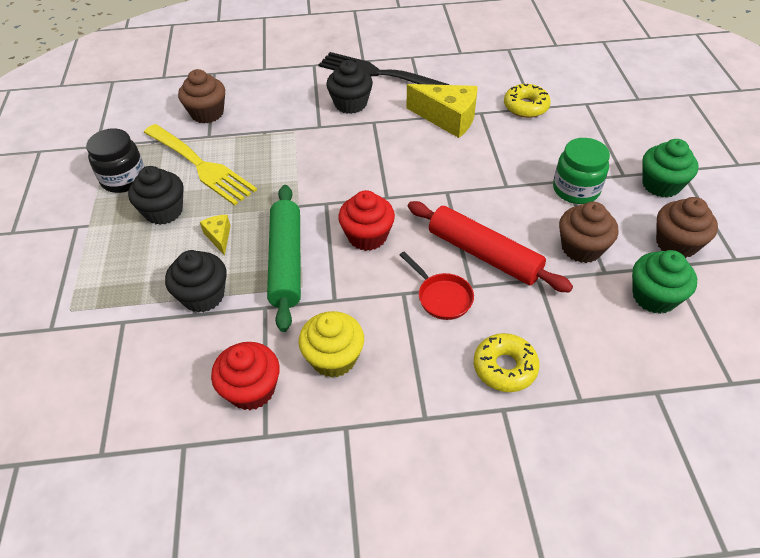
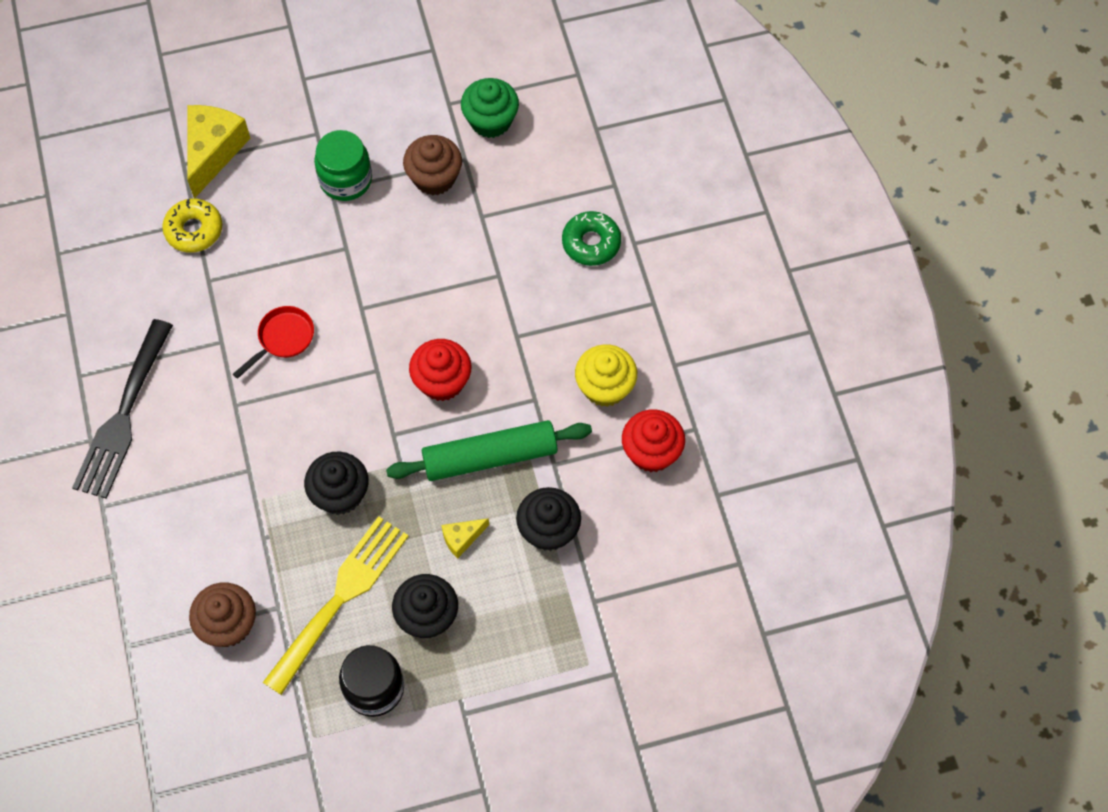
camera: 100 degrees left, 15 degrees up
black cupcake [326,60,373,114] -> black cupcake moved to [304,451,369,515]
red pan [400,252,474,320] -> red pan moved to [233,306,314,379]
yellow cheese [406,84,478,138] -> yellow cheese moved to [187,105,250,199]
red rolling pin [408,201,573,292] -> none
yellow donut [474,333,540,392] -> green donut [562,211,621,266]
green cupcake [642,139,699,198] -> none
brown cupcake [656,197,718,258] -> none

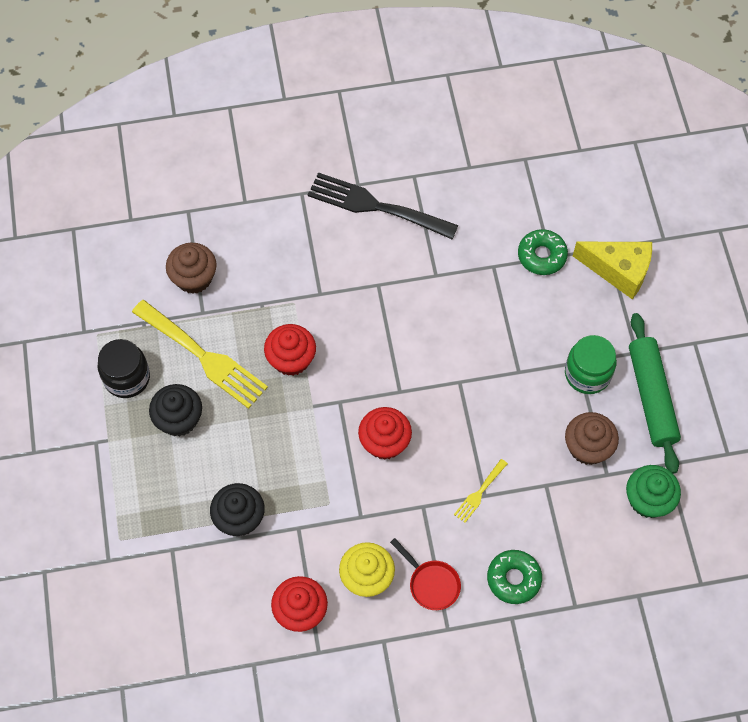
camera: 95 degrees right, 0 degrees up
yellow donut [162,199,222,253] -> green donut [518,229,568,275]
red pan [233,306,314,379] -> red pan moved to [390,538,461,610]
black cupcake [304,451,369,515] -> red cupcake [264,324,316,376]
green rolling pin [386,420,592,481] -> green rolling pin moved to [629,313,681,474]
yellow cheese [442,518,489,559] -> none
none -> yellow fork [454,459,508,523]

